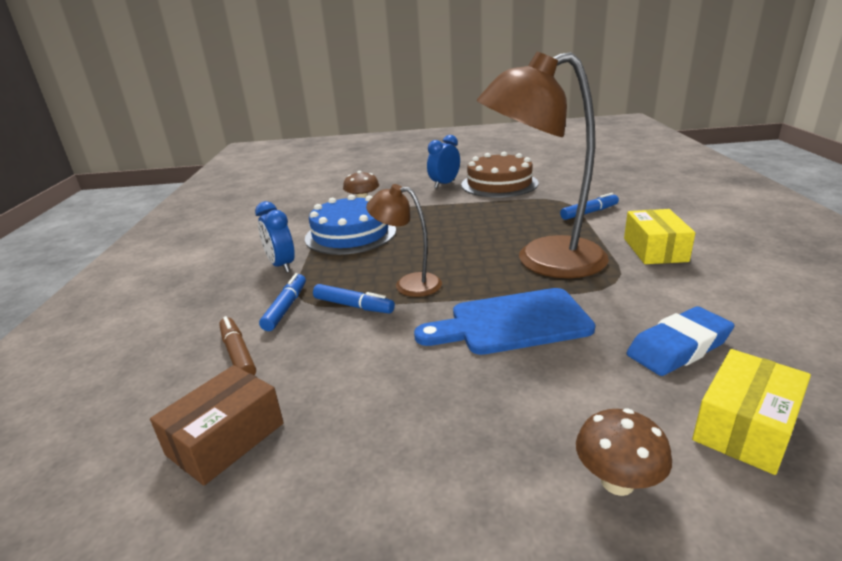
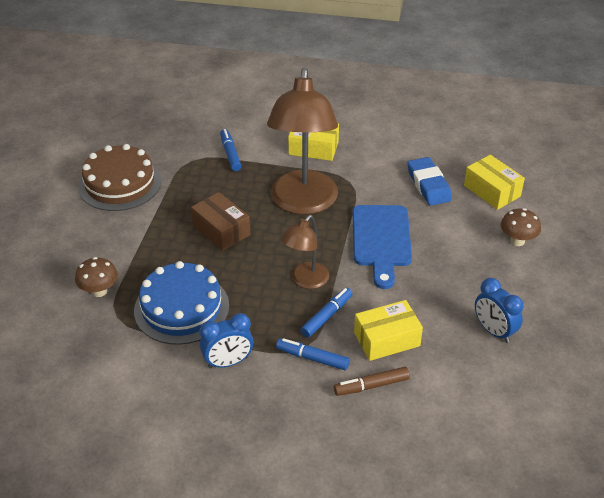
camera: 80 degrees left, 15 degrees up
brown box [150,365,284,486] -> brown box moved to [191,192,250,251]
blue clock [427,135,460,188] -> blue clock moved to [475,278,524,343]
none -> yellow box [354,300,423,361]

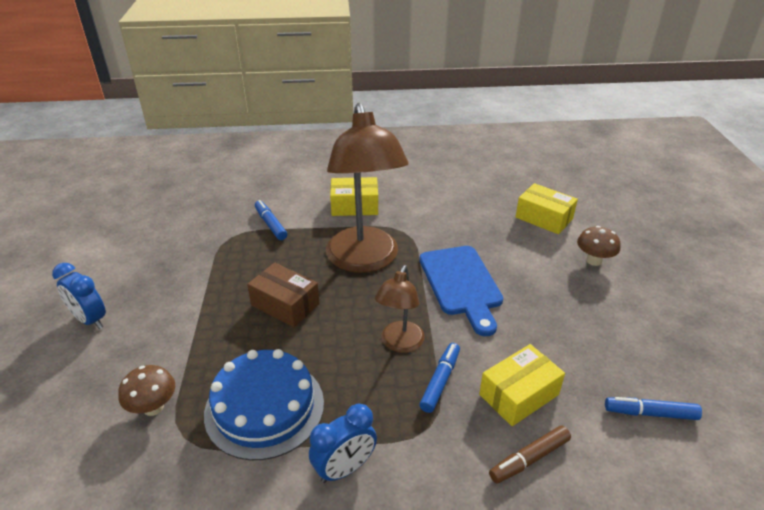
camera: 15 degrees left, 5 degrees down
brown cake [78,144,161,211] -> none
blue marker [276,338,350,370] -> blue marker moved to [605,397,702,420]
blue eraser [407,157,452,206] -> none
blue clock [475,278,524,343] -> blue clock moved to [52,263,106,329]

